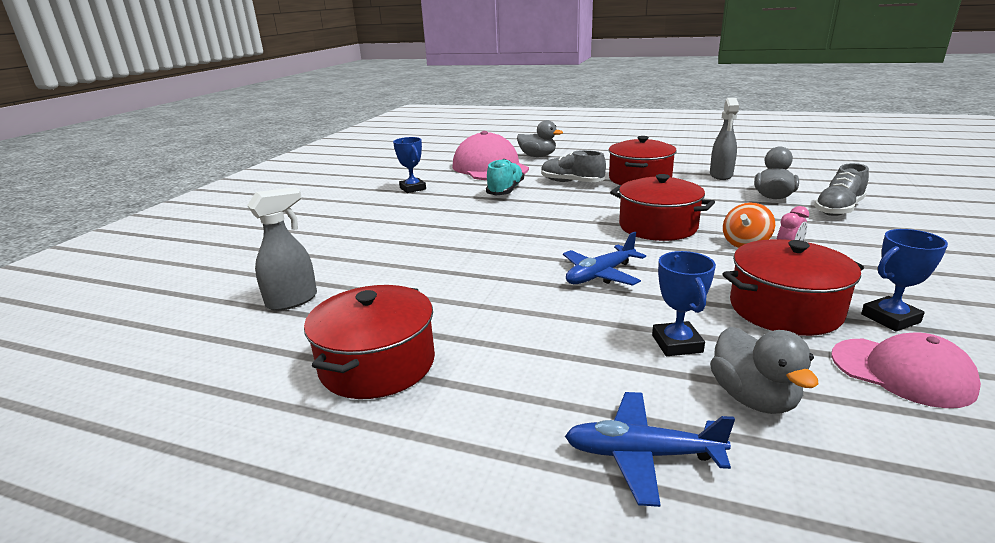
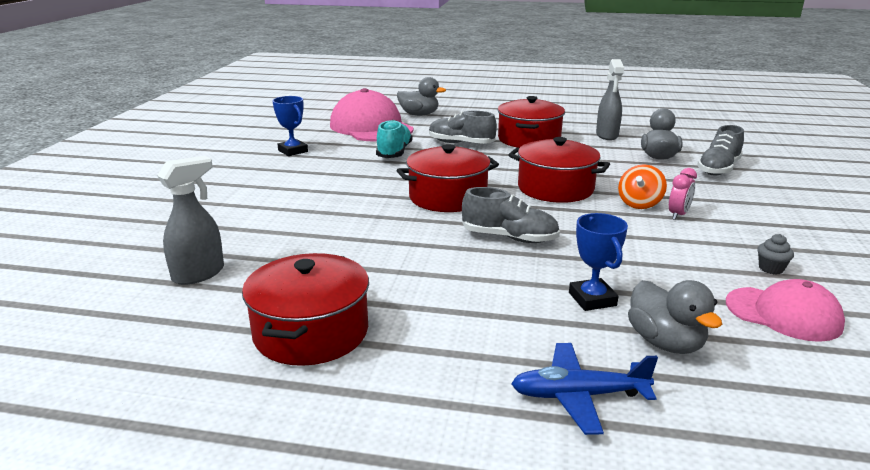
camera: 10 degrees left, 0 degrees up
blue plane [563,232,646,286] -> grey shoe [462,187,560,243]
red pot [723,239,864,336] -> red pot moved to [396,144,499,212]
blue trophy [861,229,948,331] -> grey cupcake [757,234,794,275]

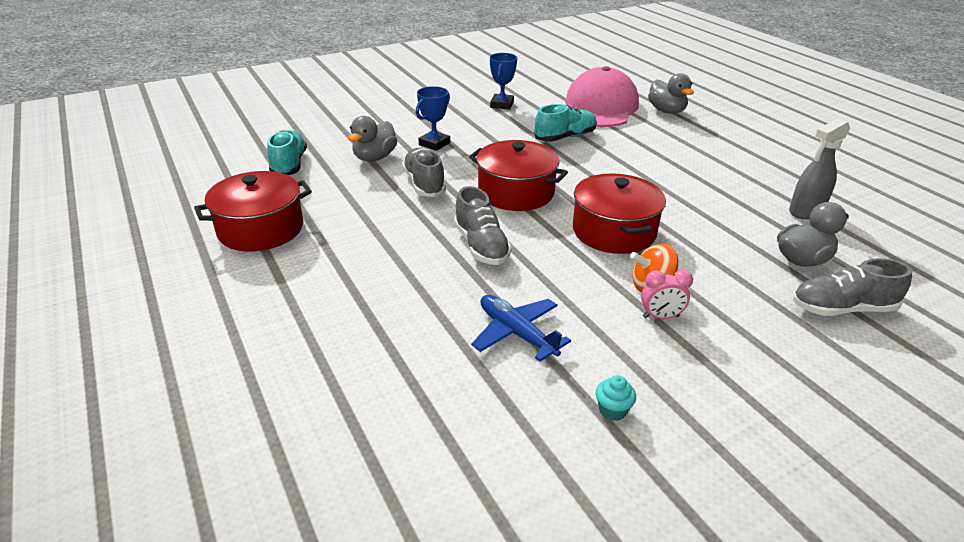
camera: 50 degrees right, 10 degrees up
grey spray bottle [157,156,224,285] -> turquoise shoe [267,130,307,175]
grey shoe [429,111,497,144] -> grey shoe moved to [402,148,446,197]
red pot [498,96,565,148] -> none
blue plane [511,343,658,435] -> blue plane moved to [471,295,571,362]
blue trophy [569,213,628,311] -> blue trophy moved to [416,86,450,151]
grey duck [628,280,722,354] -> grey duck moved to [348,116,397,162]
pink cap [726,279,845,342] -> none
grey cupcake [757,234,794,275] -> turquoise cupcake [596,375,636,421]

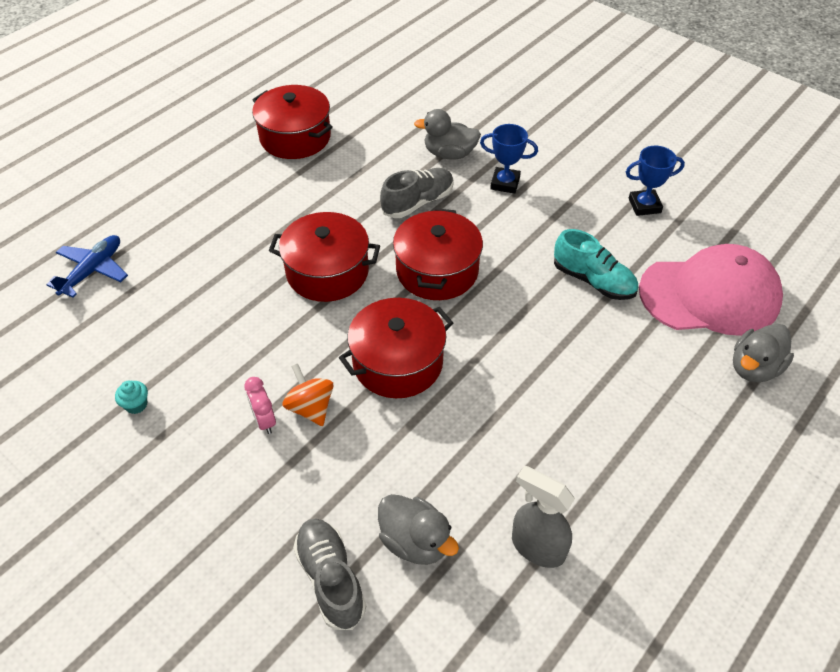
camera: 70 degrees right, 15 degrees up
turquoise shoe [267,130,307,175] -> none
grey shoe [454,186,512,265] -> red pot [269,212,380,302]
blue plane [471,295,571,362] -> blue plane moved to [46,235,128,298]

